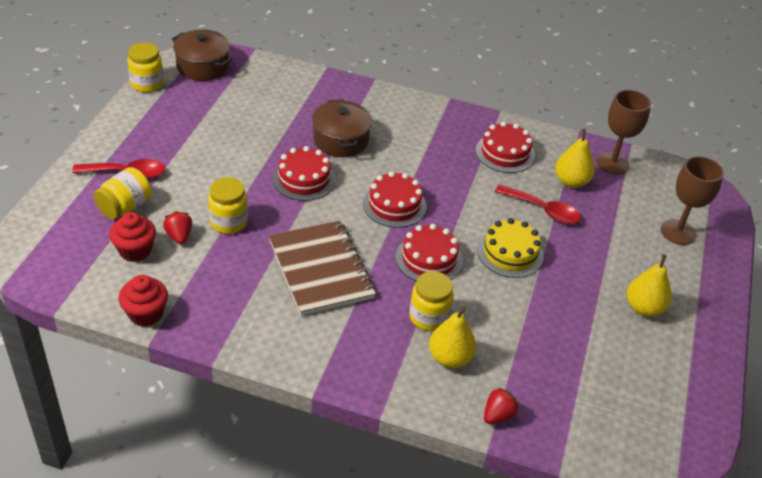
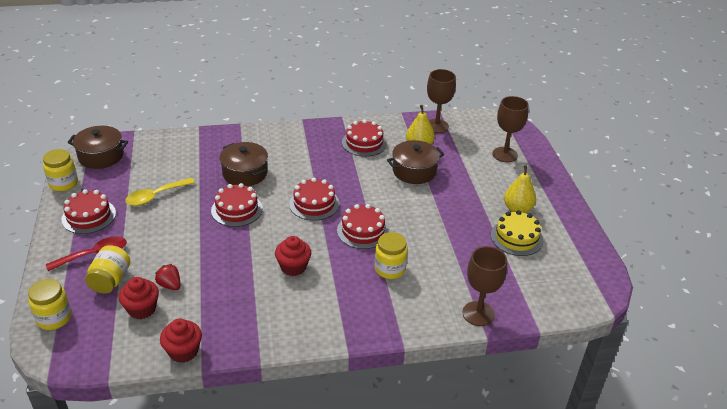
camera: 25 degrees left, 5 degrees down
yellow jar [208,177,248,234] -> yellow jar moved to [28,279,72,330]
brown notebook [269,221,376,316] -> red cupcake [275,236,311,276]
yellow pear [429,306,476,368] -> none
yellow cake [477,218,544,278] -> yellow cake moved to [491,210,543,256]
red strawberry [484,387,519,424] -> brown goblet [462,246,507,326]
red spoon [495,184,581,224] -> brown pot [387,140,444,184]
none -> red cake [62,189,116,234]
none -> yellow spoon [125,178,195,206]

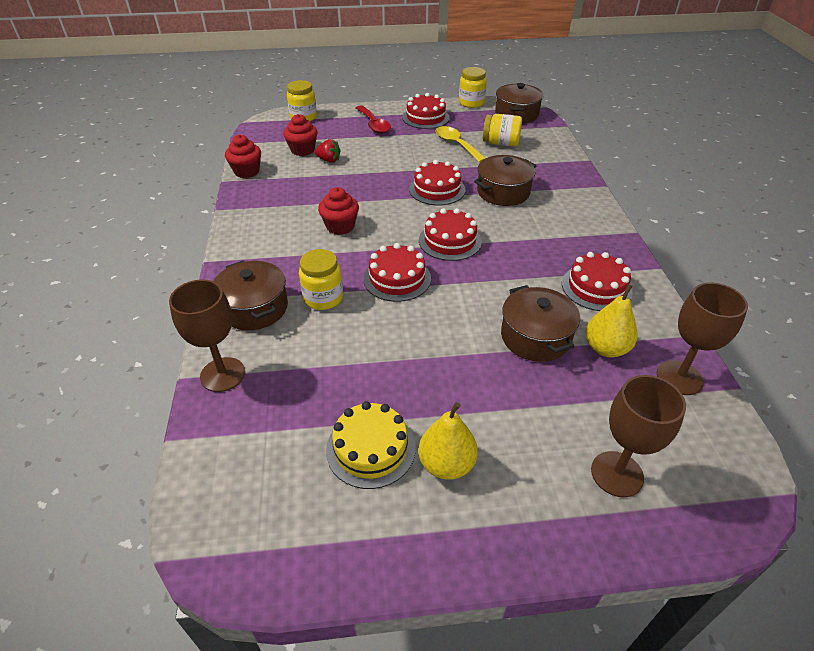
camera: 95 degrees right, 5 degrees up
yellow jar [85,245,130,294] -> yellow jar moved to [483,114,522,147]
red strawberry [155,264,181,290] -> red strawberry turned 60 degrees clockwise [315,139,341,163]
none -> brown pot [214,260,288,330]

